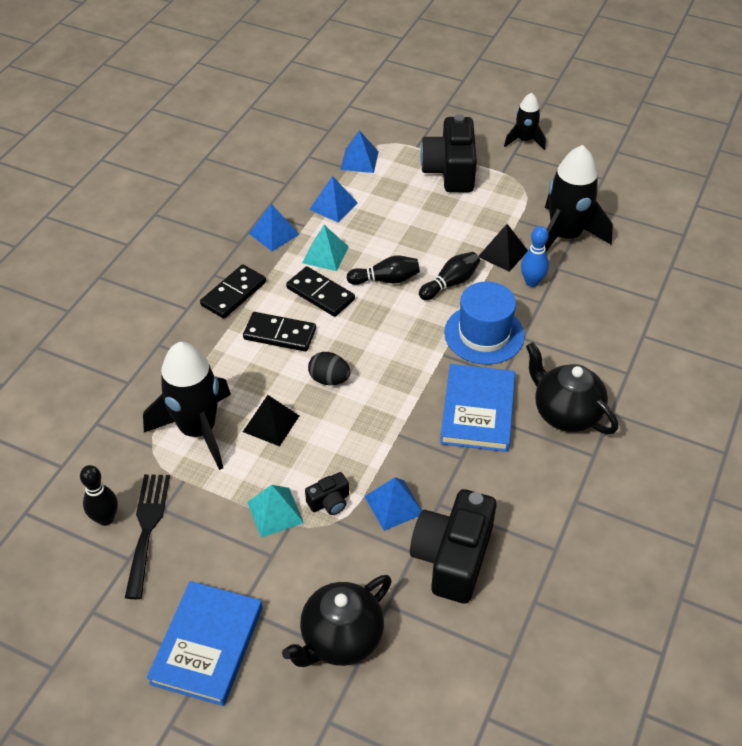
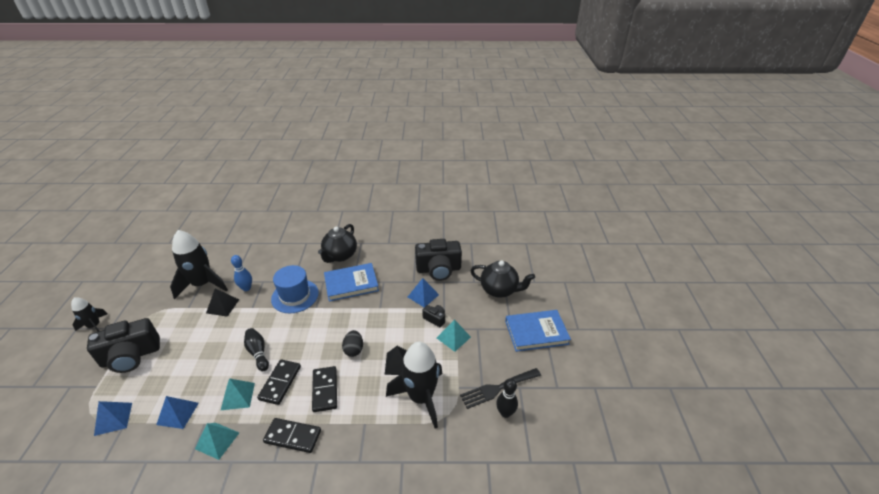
camera: 115 degrees left, 10 degrees down
blue pyramid [249,204,300,251] -> turquoise pyramid [195,423,239,460]
black bowling pin [419,252,480,300] -> none

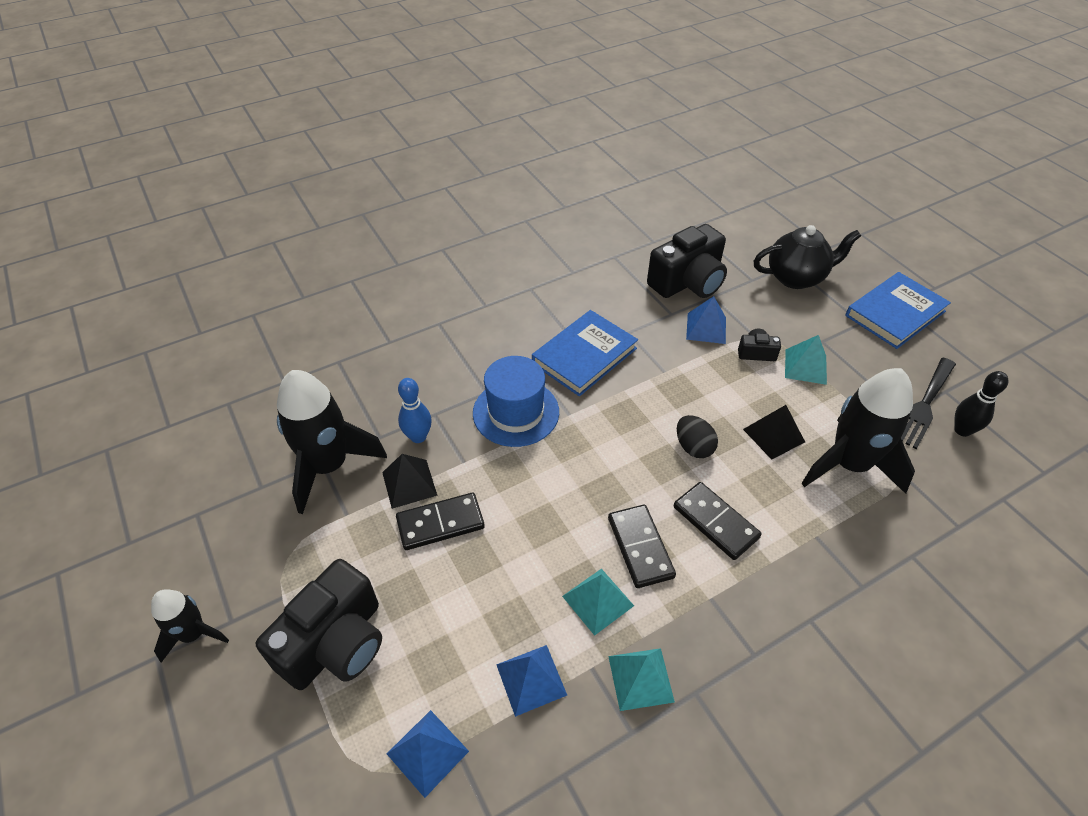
camera: 30 degrees left, 10 degrees up
black bowling pin [244,328,269,371] -> none
black domino [263,418,321,453] -> black domino moved to [396,493,485,550]
black teapot [318,224,357,263] -> none

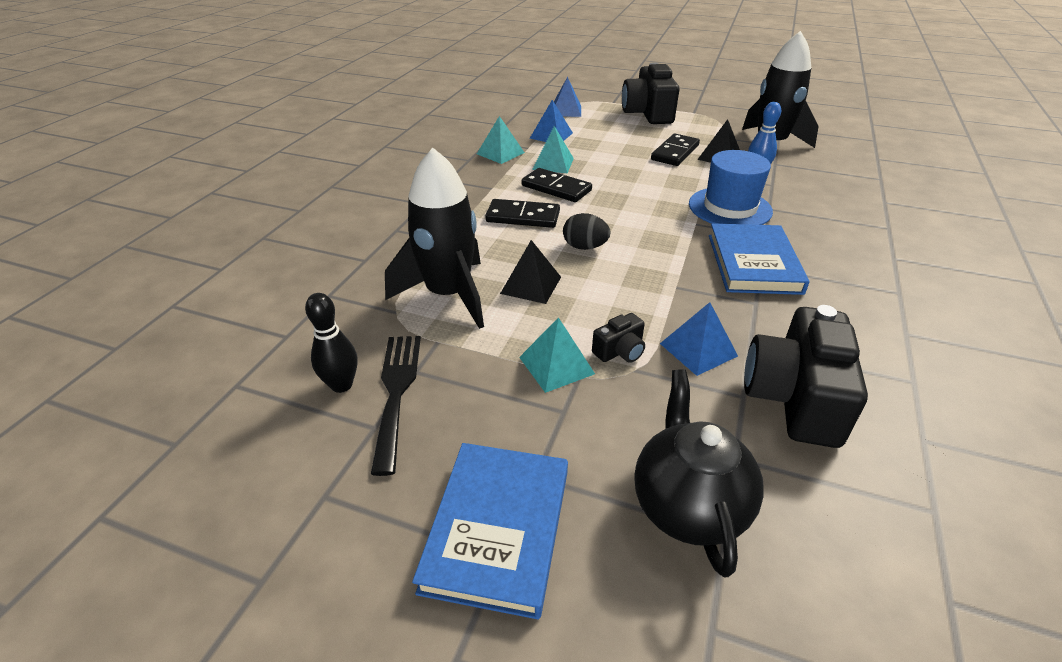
camera: 140 degrees right, 10 degrees down
black rocket [151,589,229,663] -> none
black teapot [754,225,861,289] -> black teapot turned 135 degrees clockwise [634,369,764,578]

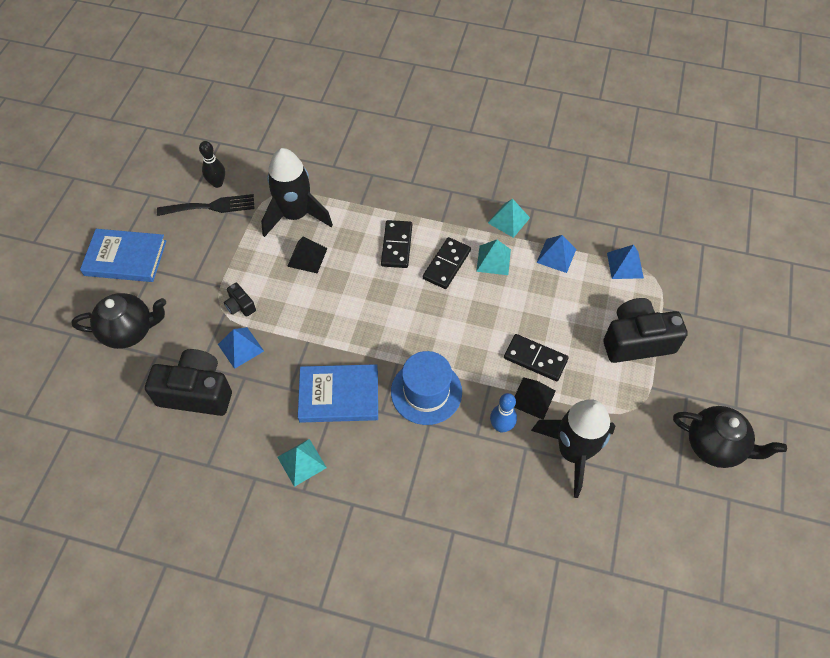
camera: 85 degrees right, 20 degrees up
turquoise pyramid [519,317,595,393] -> turquoise pyramid moved to [277,439,327,487]
black egg [563,213,610,250] -> none
none -> black teapot [673,406,787,468]

